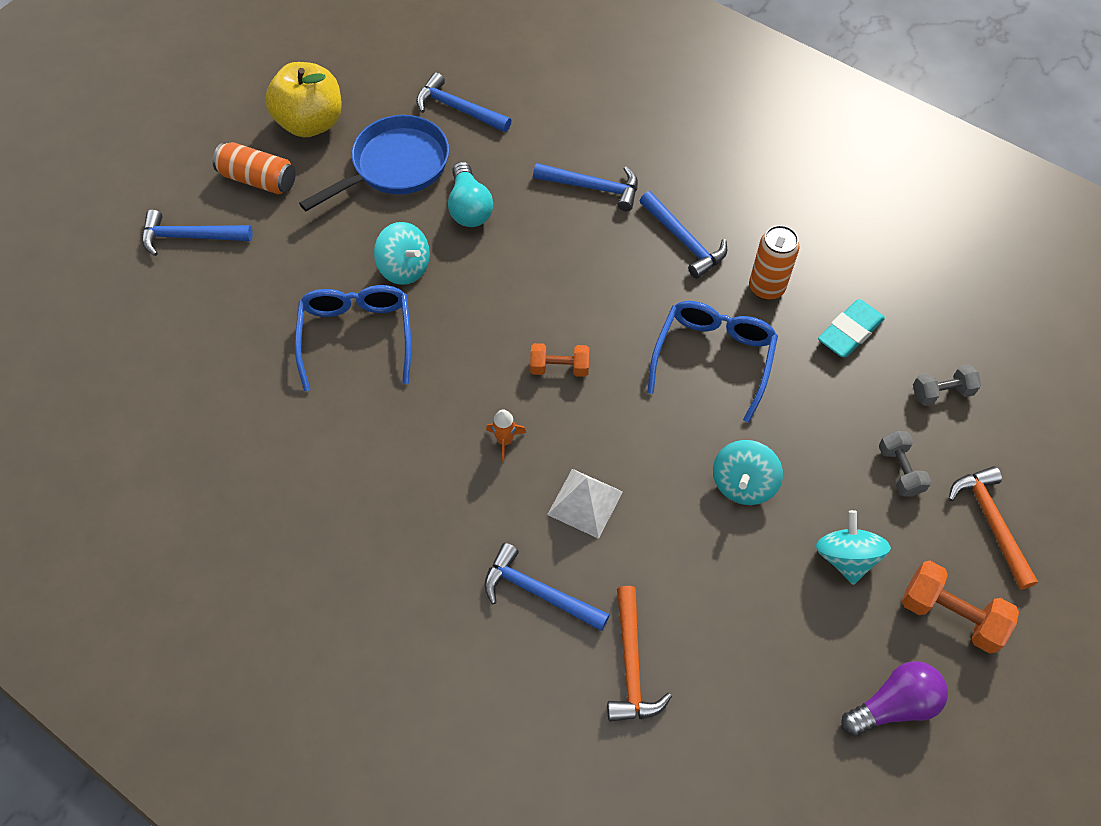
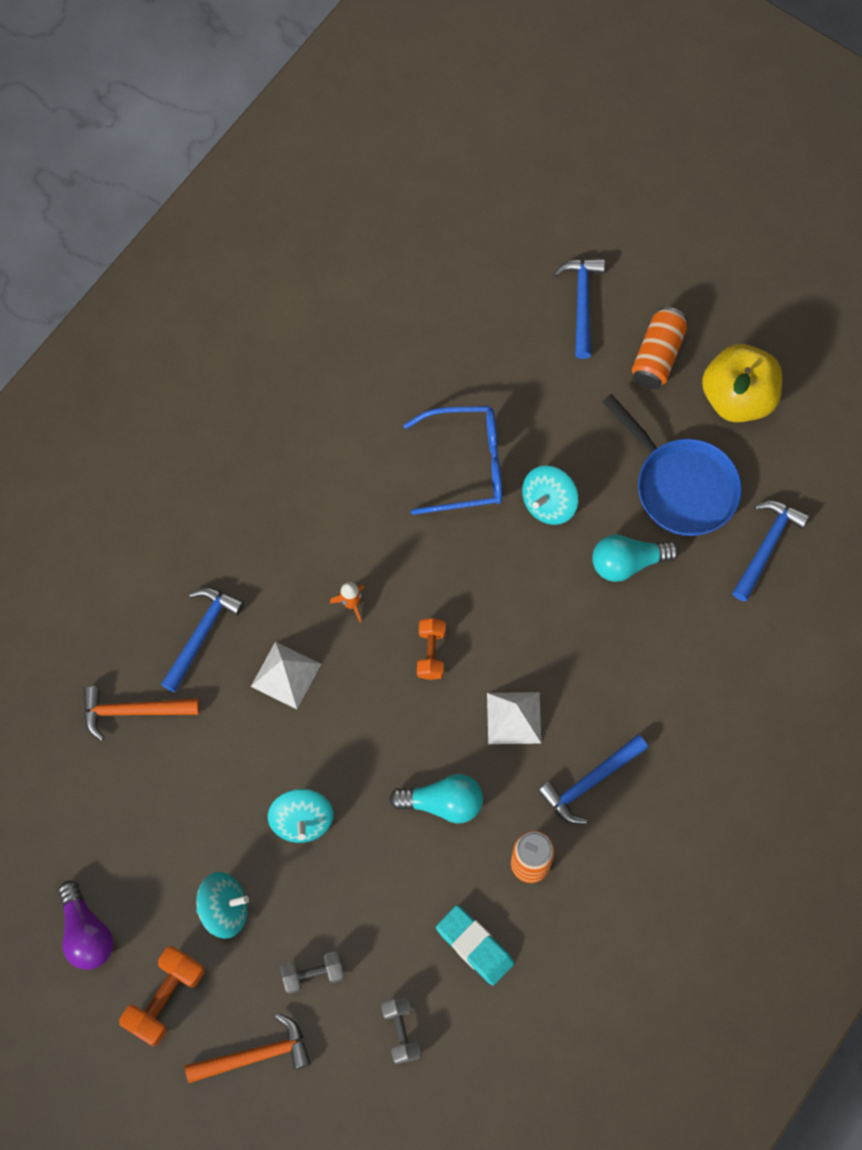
camera: 90 degrees right, 10 degrees up
blue hammer [533,163,638,211] -> none
blue glasses [647,301,778,423] -> turquoise light bulb [389,774,483,824]
turquoise spinning top [713,440,783,505] -> turquoise spinning top turned 120 degrees counterclockwise [268,789,333,843]
none -> white pyramid [487,692,541,744]

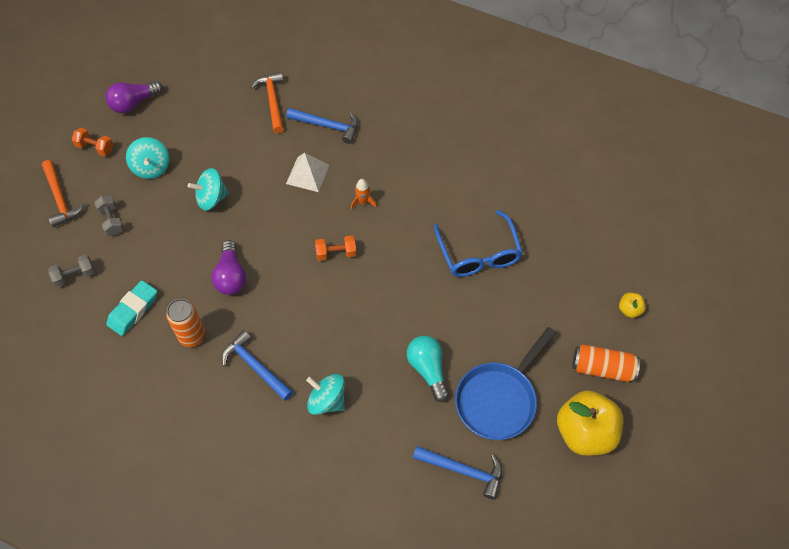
camera: 80 degrees right, 10 degrees down
orange dumbbell [119,946,204,1047] -> orange dumbbell [71,128,114,156], size x0.66
turquoise light bulb [389,774,483,824] -> purple light bulb [212,240,246,295]
white pyramid [487,692,541,744] -> none
turquoise spinning top [522,466,578,525] -> turquoise spinning top moved to [306,374,345,415]
blue hammer [554,258,605,359] -> yellow apple [619,292,646,318]

